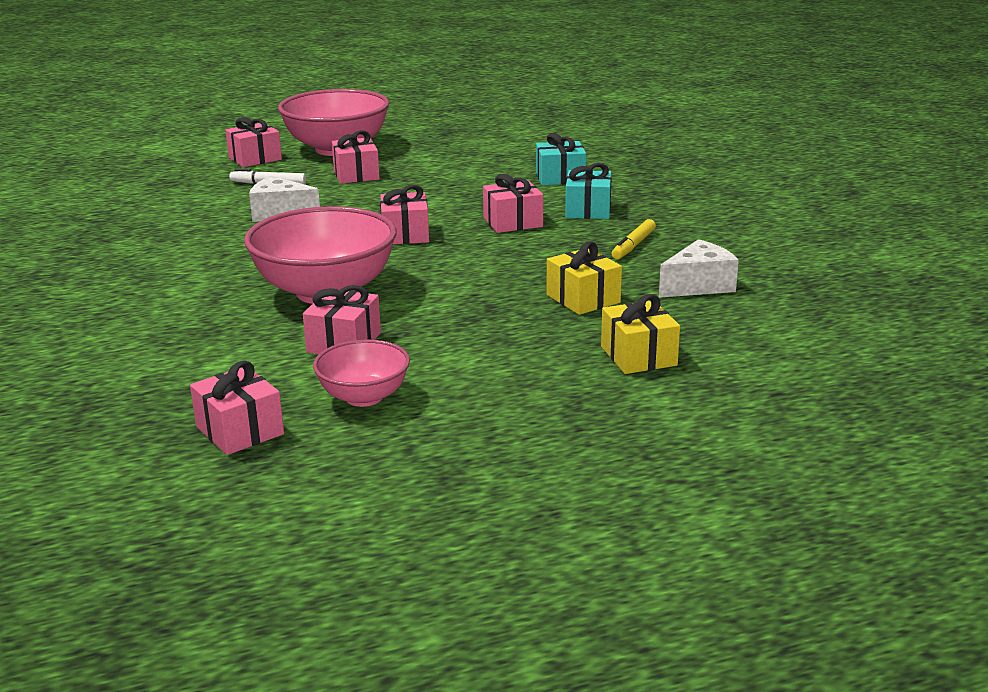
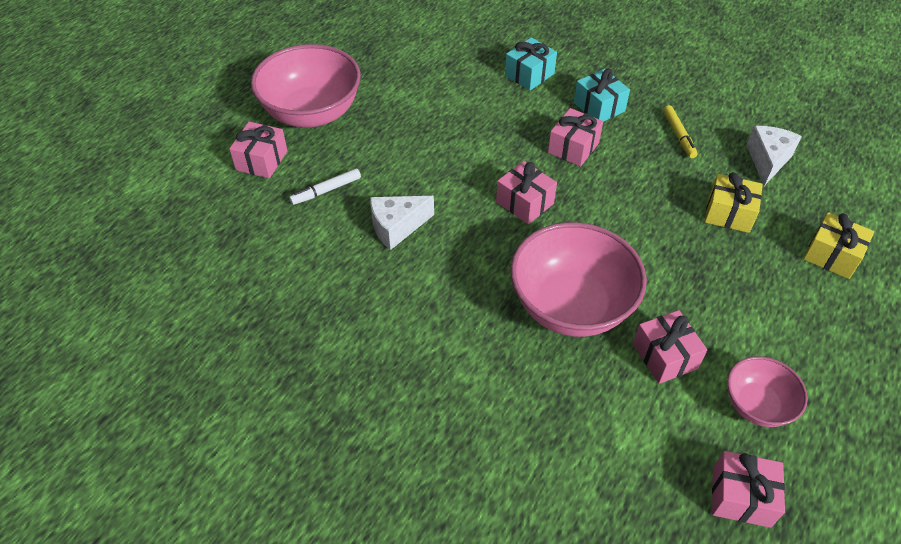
camera: 40 degrees left, 25 degrees up
pink gift [332,130,380,184] -> none

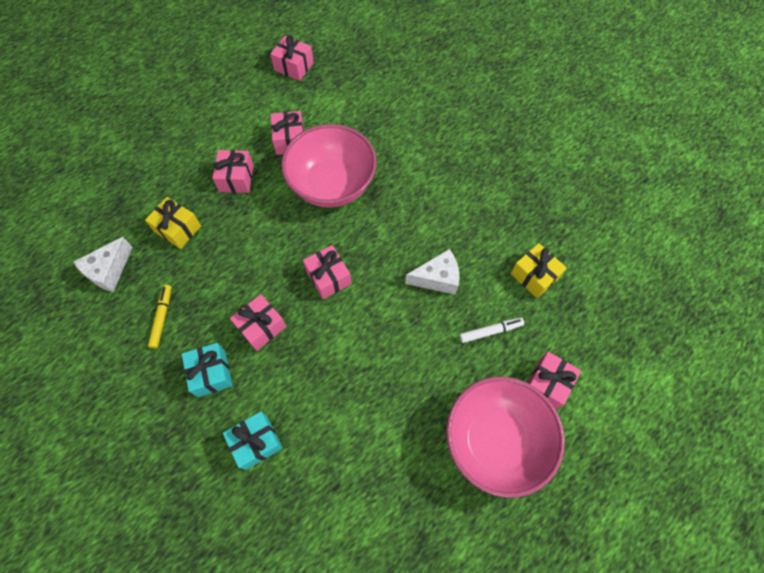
camera: 165 degrees left, 15 degrees up
pink bowl [727,356,808,427] -> none
yellow gift [803,212,874,279] -> yellow gift moved to [511,243,567,298]
none -> pink gift [212,150,254,193]

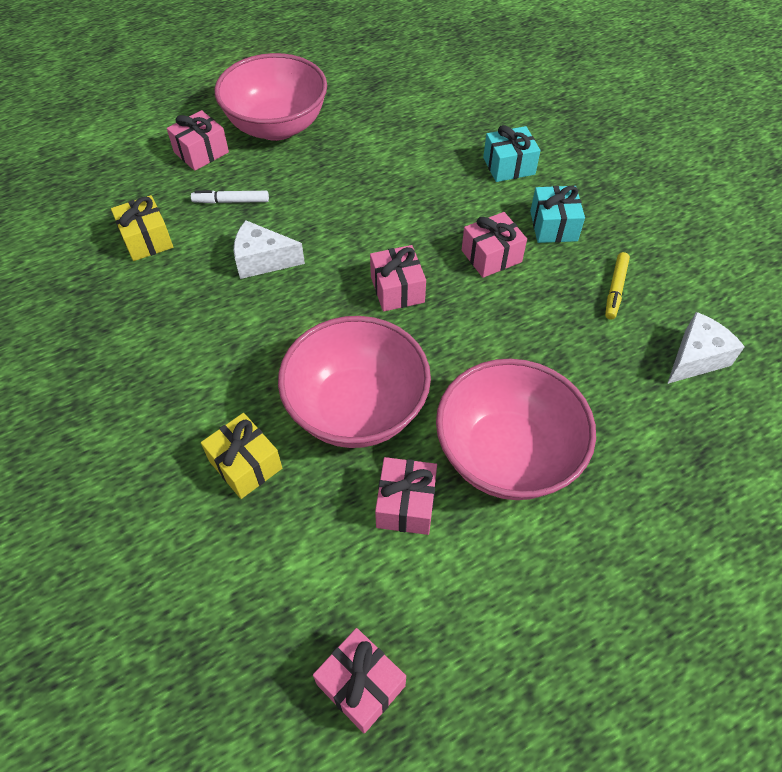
camera: 165 degrees left, 10 degrees down
yellow gift [145,197,201,249] -> yellow gift moved to [201,413,282,499]
pink gift [212,150,254,193] -> pink bowl [436,359,596,500]

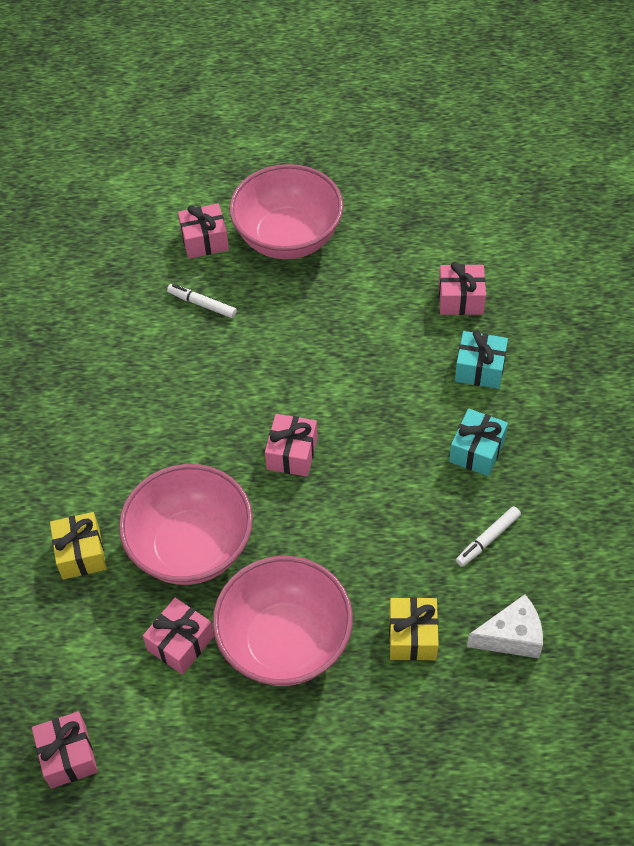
camera: 30 degrees right, 0 degrees up
yellow gift [111,195,173,261] -> yellow gift moved to [389,597,439,661]
white cheese [234,220,305,279] -> none
pink gift [462,212,527,278] -> pink gift moved to [439,262,486,315]
yellow marker [605,252,630,320] -> white marker [456,506,521,567]

